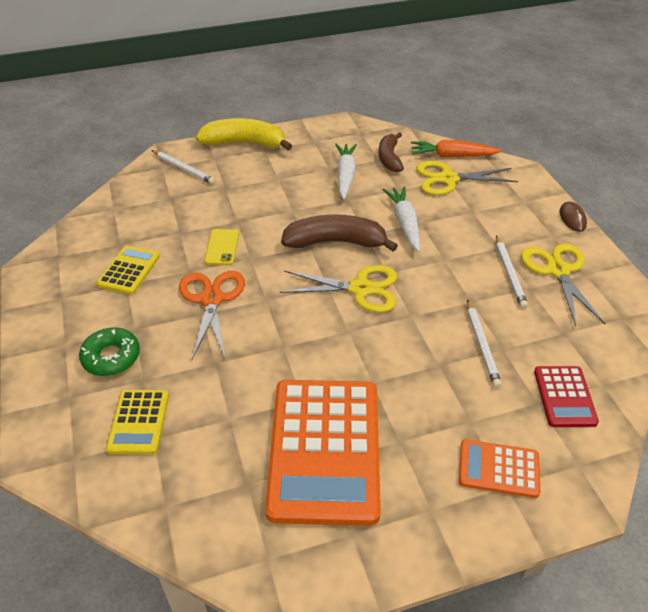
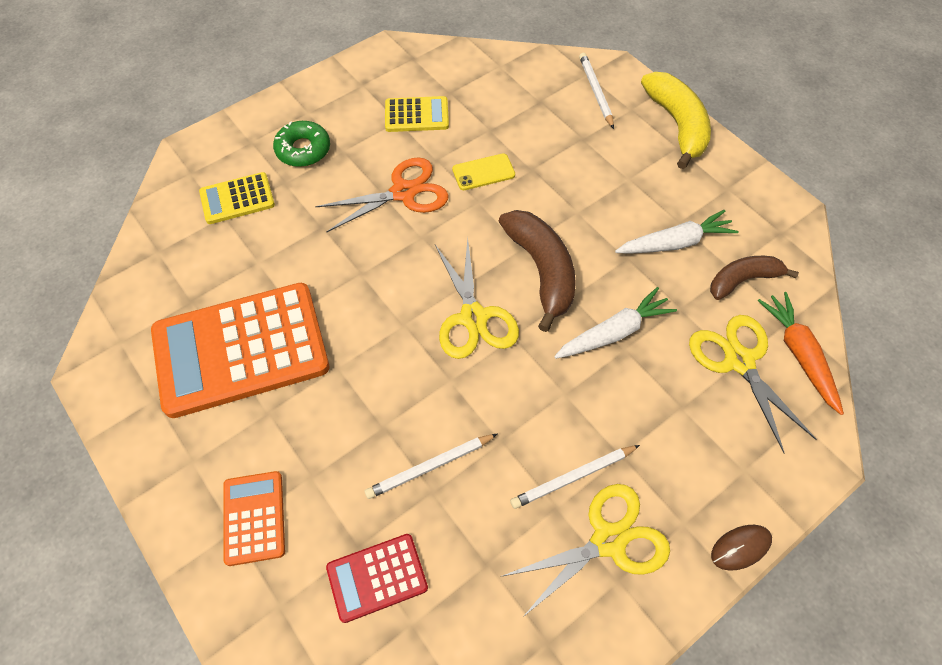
camera: 70 degrees right, 15 degrees up
white pencil [151,150,215,184] -> white pencil turned 150 degrees clockwise [579,53,614,129]

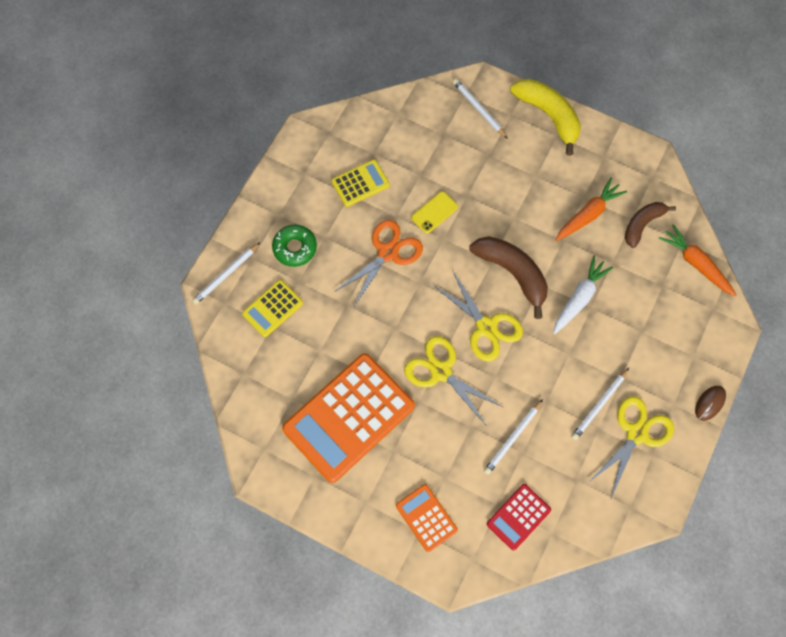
camera: 25 degrees left, 10 degrees up
white carrot [615,210,739,254] -> orange carrot [555,178,627,241]
yellow scissors [689,315,817,454] -> yellow scissors moved to [404,336,503,425]
none -> white pencil [192,242,260,305]

